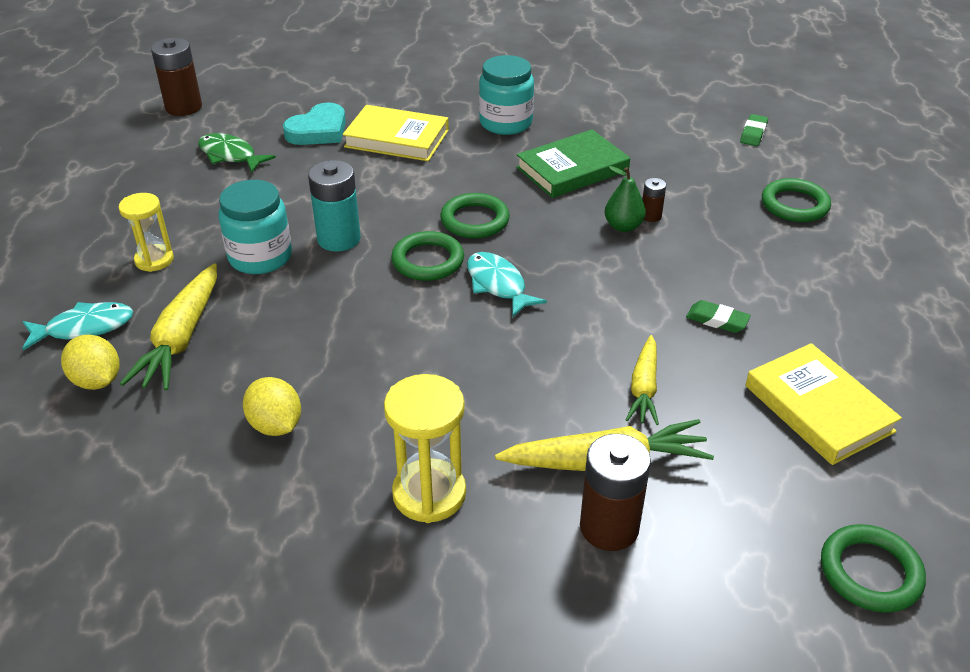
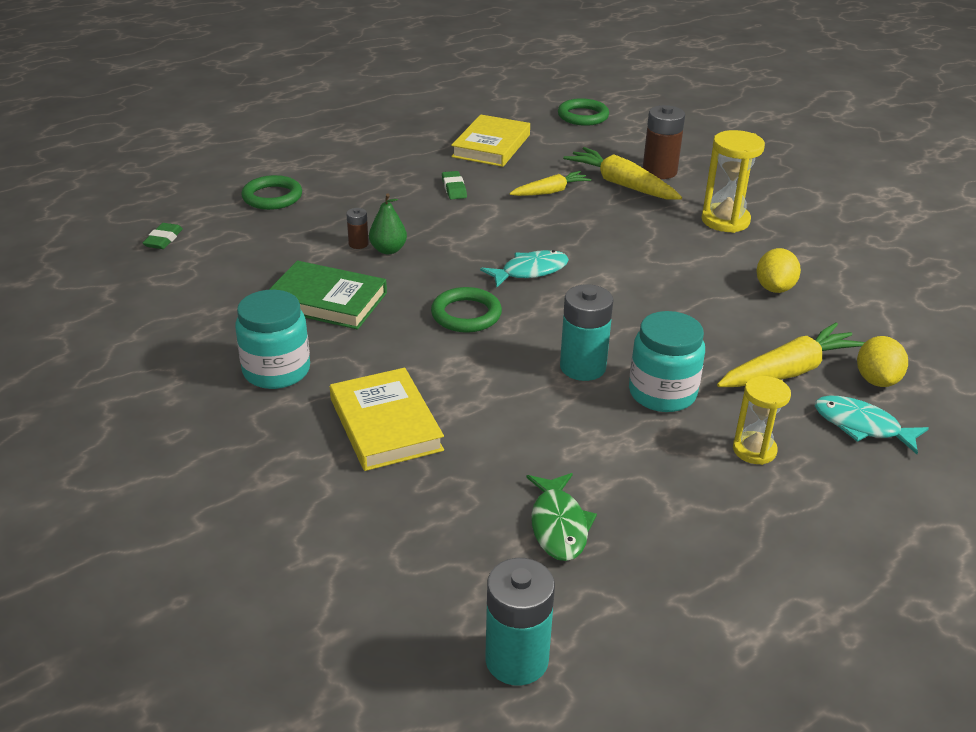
camera: 130 degrees left, 5 degrees down
brown battery [151,38,202,116] -> turquoise battery [485,558,555,686]
turquoise heart [283,103,346,145] -> none
green ring [391,231,464,281] -> none
turquoise fish [467,252,547,317] -> turquoise fish turned 135 degrees counterclockwise [480,250,569,287]
green eraser [740,114,768,146] -> green eraser turned 60 degrees counterclockwise [143,223,183,249]

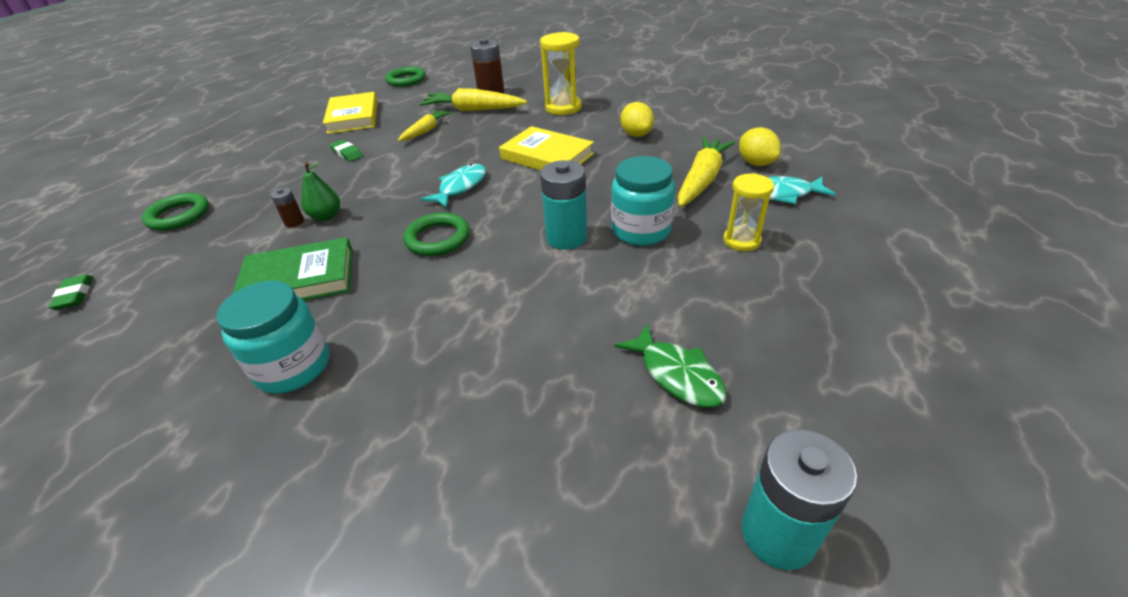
camera: 30 degrees left, 5 degrees up
yellow book [330,368,444,471] -> yellow book moved to [499,126,594,170]

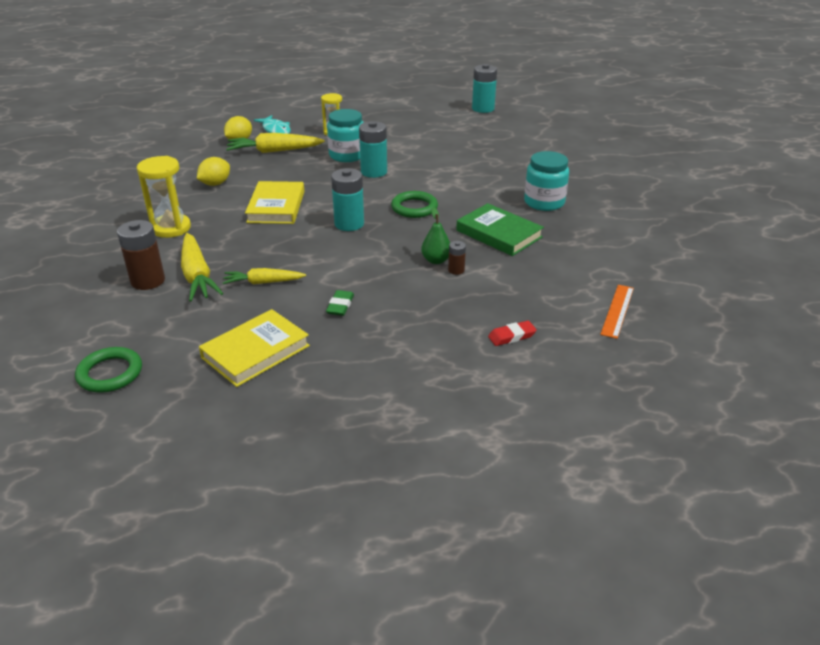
camera: 125 degrees left, 5 degrees down
green eraser [48,274,93,310] -> orange ruler [600,285,634,339]
green ring [142,193,209,231] -> red eraser [488,321,537,346]
turquoise fish [421,164,486,208] -> turquoise battery [331,168,364,231]
green fish [614,323,727,407] -> none

